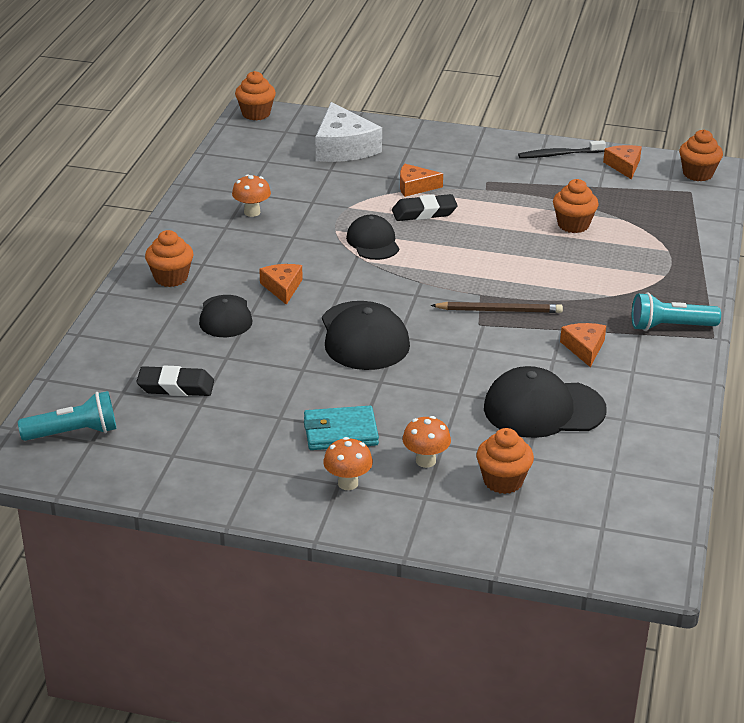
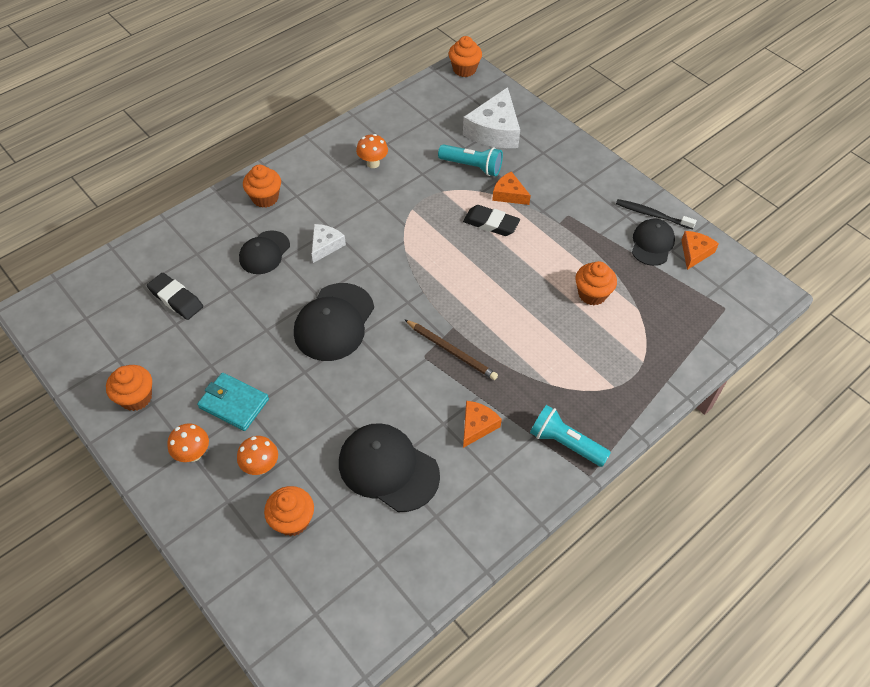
camera: 35 degrees right, 20 degrees up
turquoise flashlight [18,391,117,441] -> turquoise flashlight moved to [438,144,503,176]
orange cheese [259,264,303,305] -> white cheese [312,224,346,263]
black cap [346,215,399,260] -> black cap moved to [632,219,675,266]
orange cupcake [679,130,723,181] -> orange cupcake moved to [106,365,152,411]

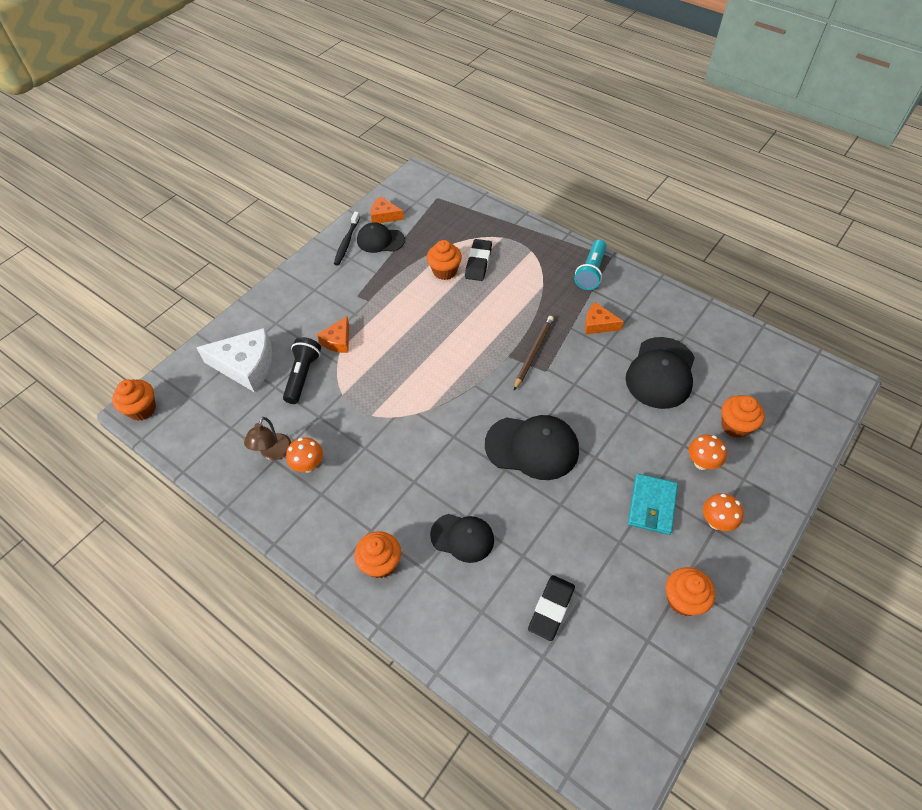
camera: 100 degrees left, 0 degrees up
white cheese [312,224,346,263] -> none
turquoise flashlight [438,144,503,176] -> black flashlight [283,337,321,404]
black eraser [463,205,520,236] -> black eraser moved to [465,239,492,281]
none -> brown lamp [244,417,292,460]

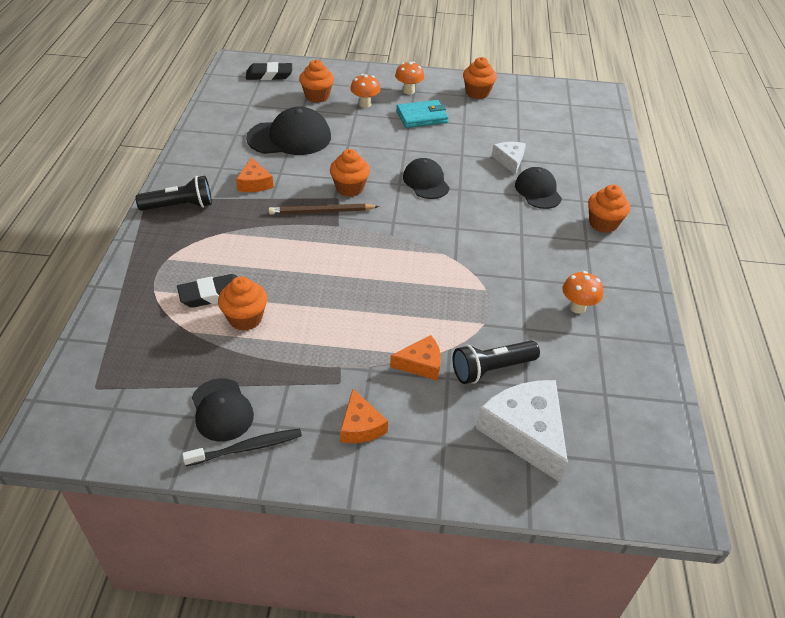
camera: 125 degrees left, 10 degrees down
orange cupcake [112,379,156,421] -> orange cupcake moved to [330,149,370,197]
brown lamp [244,417,292,460] -> none
orange cheese [371,196,404,223] -> orange cheese moved to [340,389,388,443]
black cap [485,415,579,480] -> black cap [403,158,450,199], size x0.63
black eraser [528,575,575,641] -> black eraser moved to [246,62,292,80]
turquoise flashlight [574,240,607,290] -> black flashlight [135,176,212,211]
none -> white cheese [492,142,526,175]

